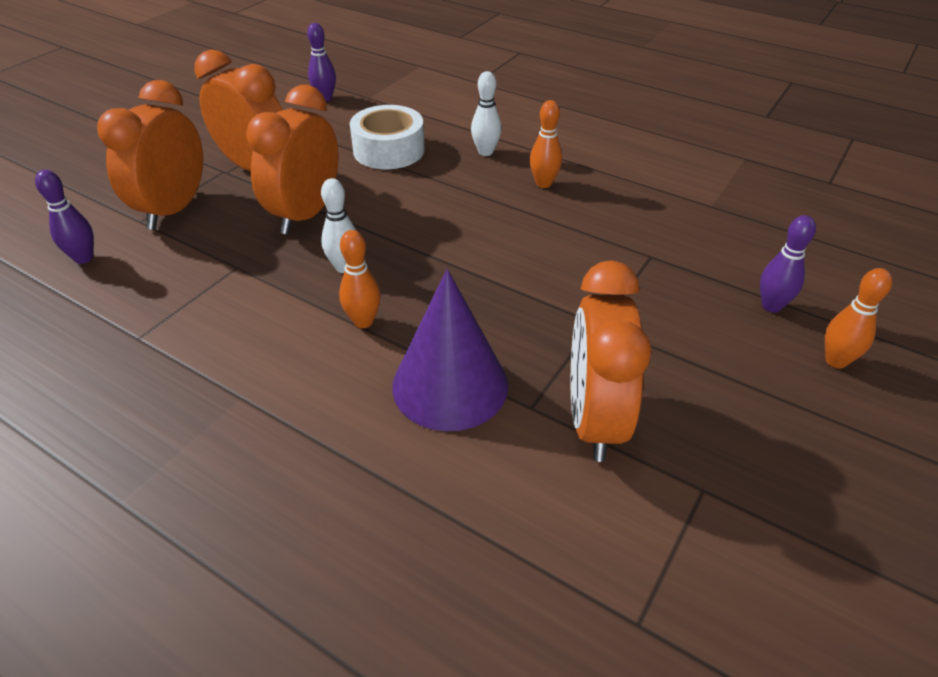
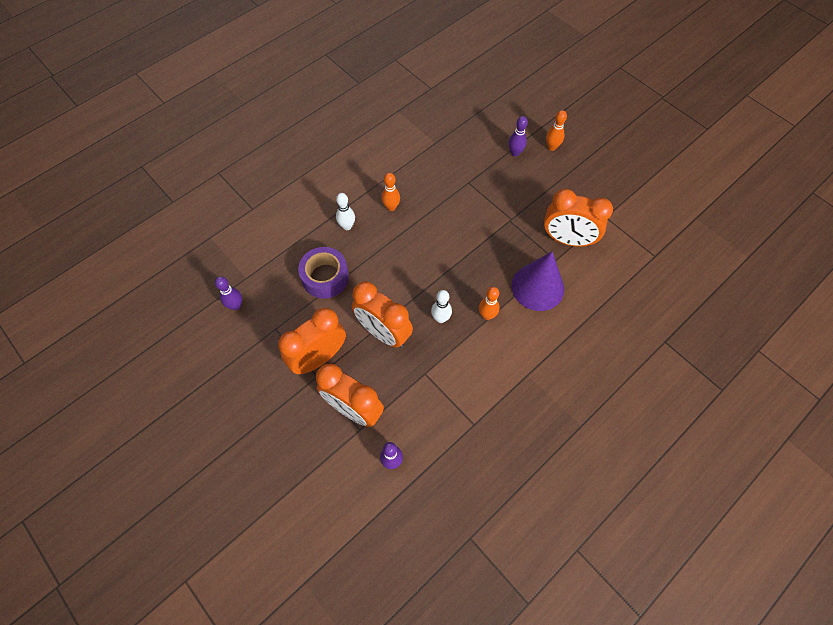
camera: 75 degrees left, 20 degrees up
white tape [350,105,425,169] -> purple tape [298,247,349,299]

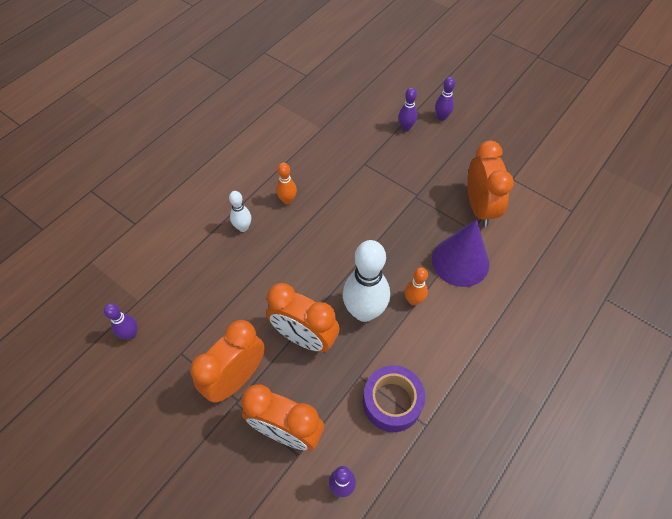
camera: 10 degrees left, 5 degrees down
purple tape [298,247,349,299] -> purple tape moved to [363,365,425,432]
white bowling pin [431,290,452,323] -> white bowling pin [343,240,390,322], size x1.99
orange clock [544,189,613,247] -> orange clock turned 105 degrees counterclockwise [467,141,514,227]
orange bowling pin [546,110,567,151] -> purple bowling pin [435,77,455,121]

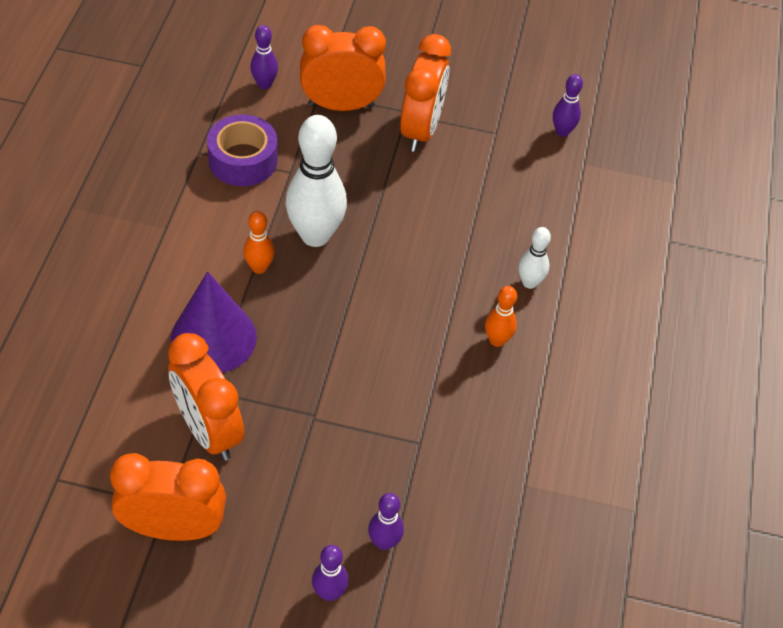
camera: 150 degrees right, 5 degrees down
orange clock [266,283,340,352] -> orange clock moved to [110,453,226,541]

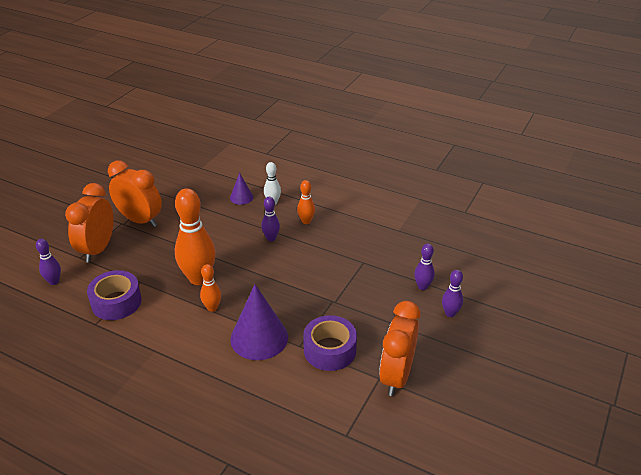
camera: 70 degrees left, 15 degrees down
orange clock [168,333,244,460] -> purple tape [303,315,357,371]
white bowling pin [286,115,347,247] -> orange bowling pin [175,188,216,285]
purple bowling pin [553,74,583,137] -> purple bowling pin moved to [261,197,280,241]
none -> purple cone [230,173,253,205]

